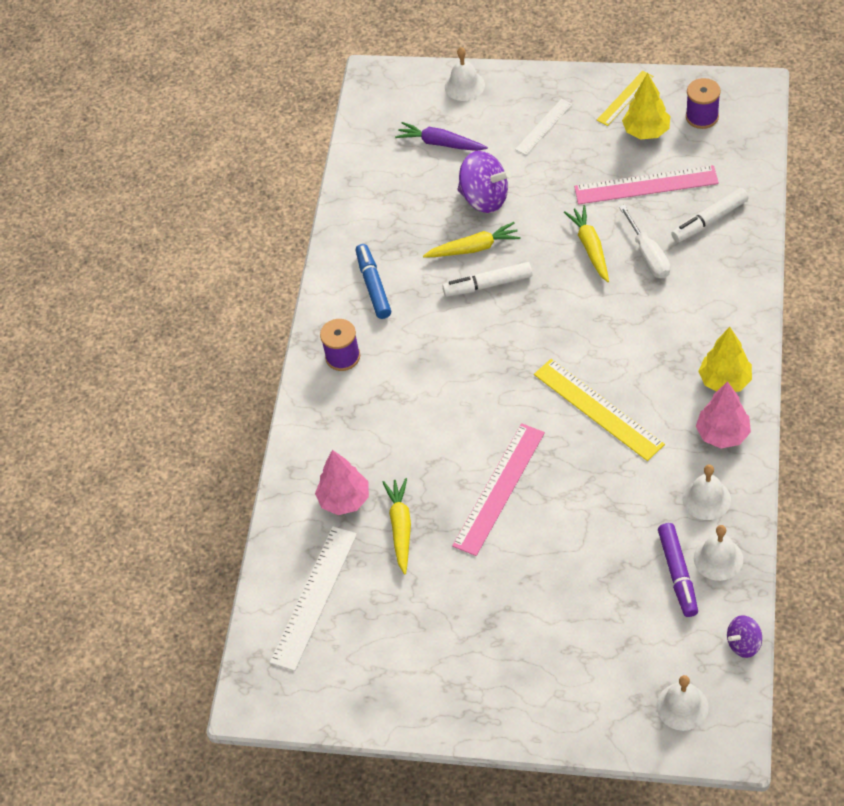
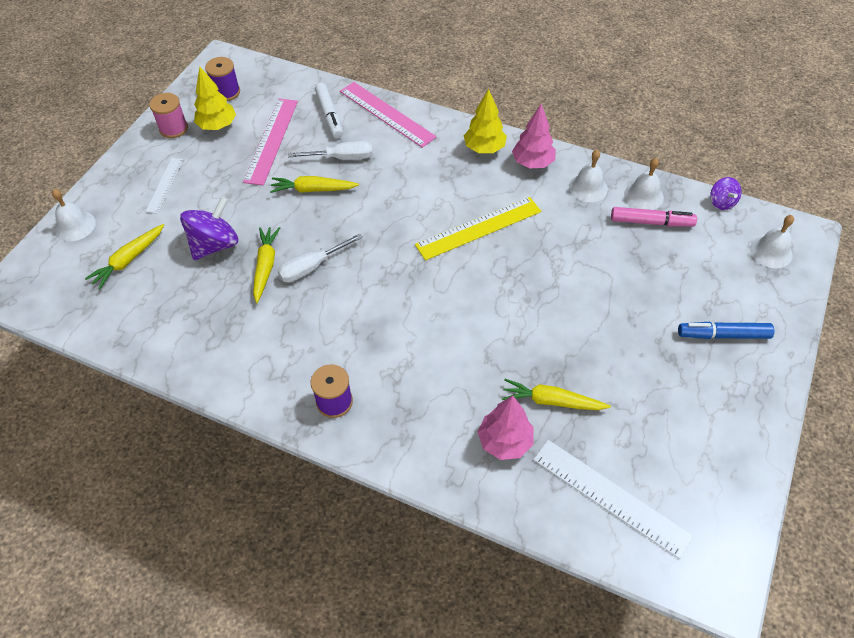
camera: 80 degrees left, 0 degrees up
blue marker [356,244,391,319] -> blue marker moved to [678,322,774,339]
purple carrot [395,122,488,151] -> yellow carrot [85,224,164,289]
white marker [442,262,533,297] -> white screwdriver [278,234,363,282]
pink ruler [452,423,545,556] -> pink ruler moved to [340,82,436,148]
white ruler [515,99,573,155] -> white ruler turned 45 degrees clockwise [146,158,183,214]
yellow ruler [597,71,654,126] -> pink spool [149,93,188,138]
purple marker [658,523,698,617] -> pink marker [611,207,697,227]

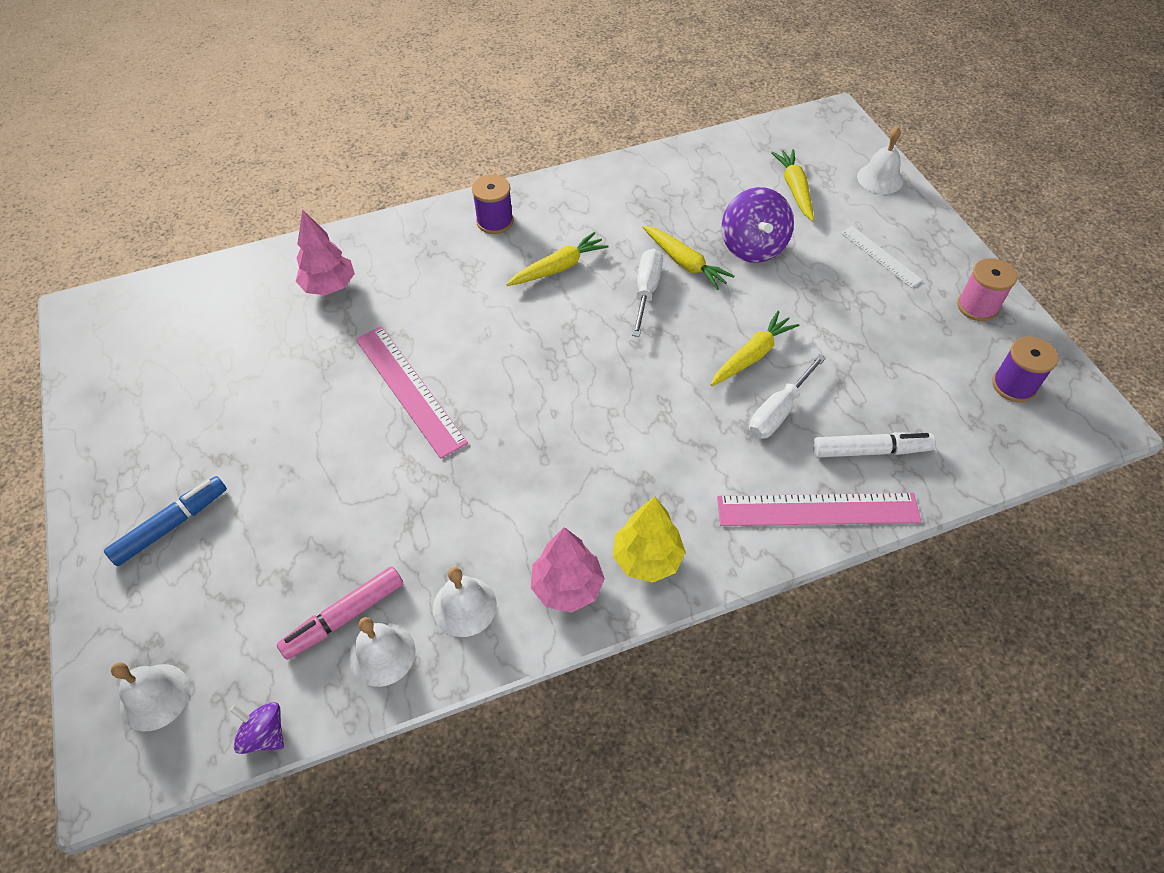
camera: 135 degrees right, 0 degrees up
yellow tree [194,66,236,130] -> none
pink ruler [243,99,298,186] -> pink ruler moved to [356,326,468,459]
white marker [315,83,343,138] -> white marker turned 150 degrees clockwise [813,432,936,458]
yellow ruler [415,197,541,260] -> none
yellow carrot [502,379,611,410] -> yellow carrot moved to [506,232,609,286]
white ruler [533,440,693,559] -> none

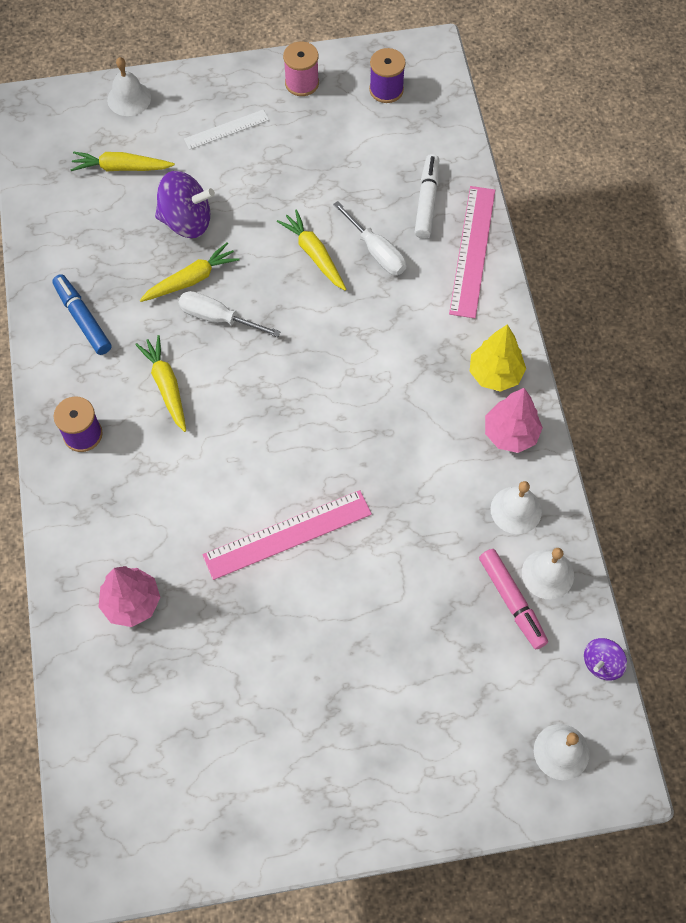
camera: 80 degrees left, 10 degrees up
blue marker [104,476,227,566] -> blue marker moved to [52,274,112,355]

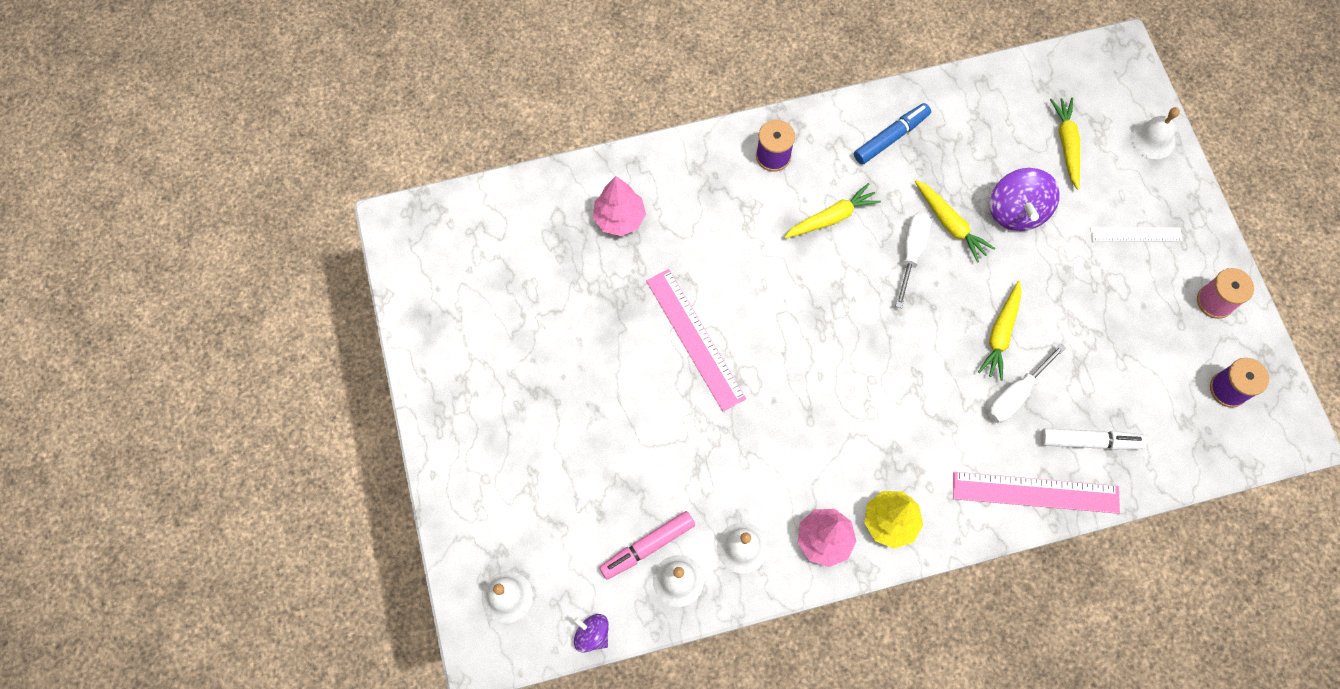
camera: 85 degrees right, 5 degrees up
white ruler [184,110,269,150] -> white ruler turned 60 degrees counterclockwise [1090,227,1182,242]
yellow carrot [277,209,346,291] -> yellow carrot turned 150 degrees clockwise [978,281,1021,381]

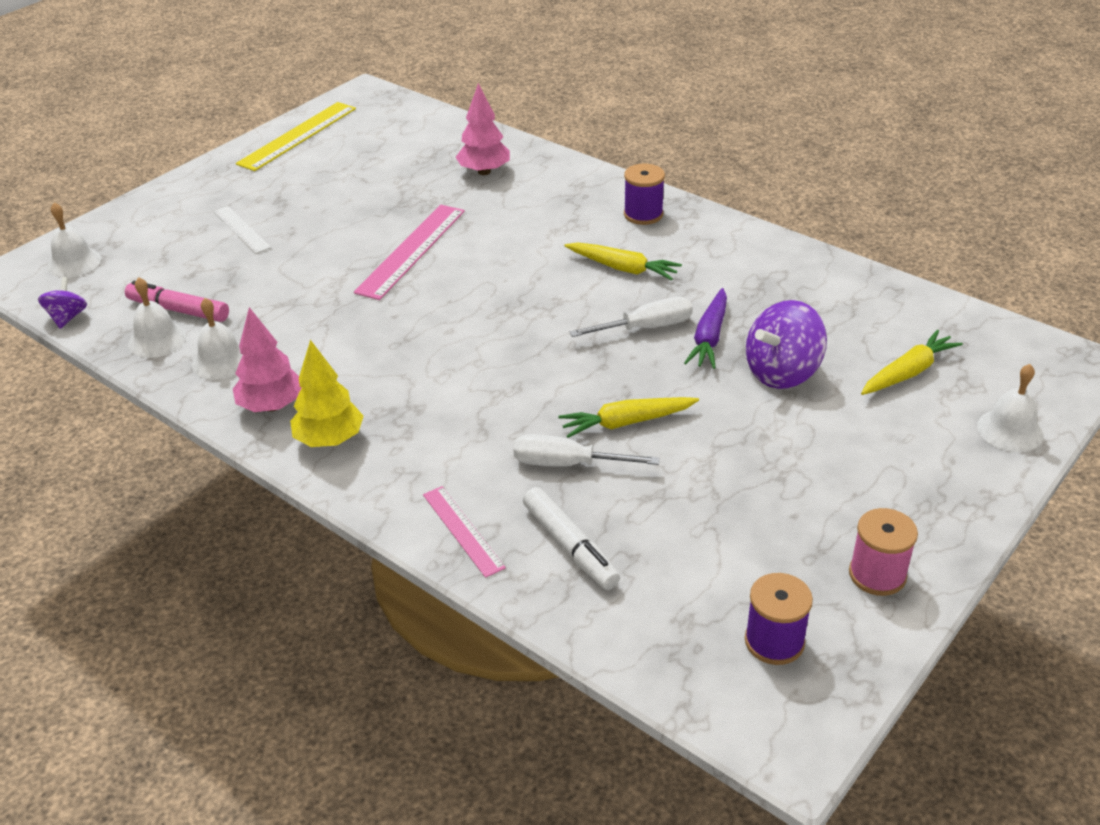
camera: 55 degrees right, 30 degrees down
blue marker [854,103,931,165] -> none
yellow carrot [915,180,995,263] -> purple carrot [684,288,727,369]
pink ruler [953,472,1120,514] -> pink ruler [423,486,506,578], size x0.59
white ruler [1090,227,1182,242] -> white ruler moved to [213,206,271,254]
none -> yellow ruler [236,102,356,171]

